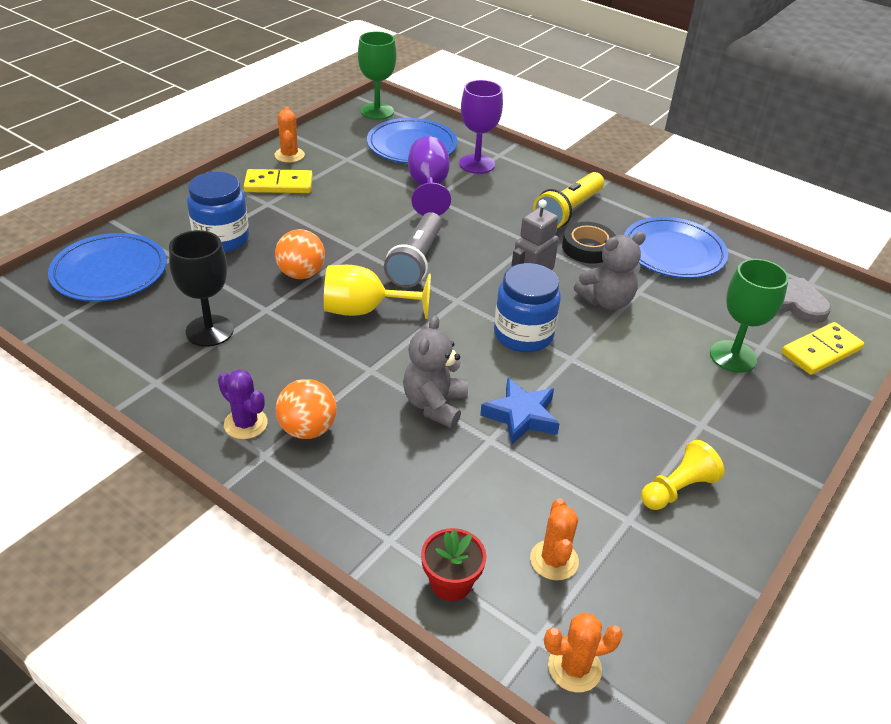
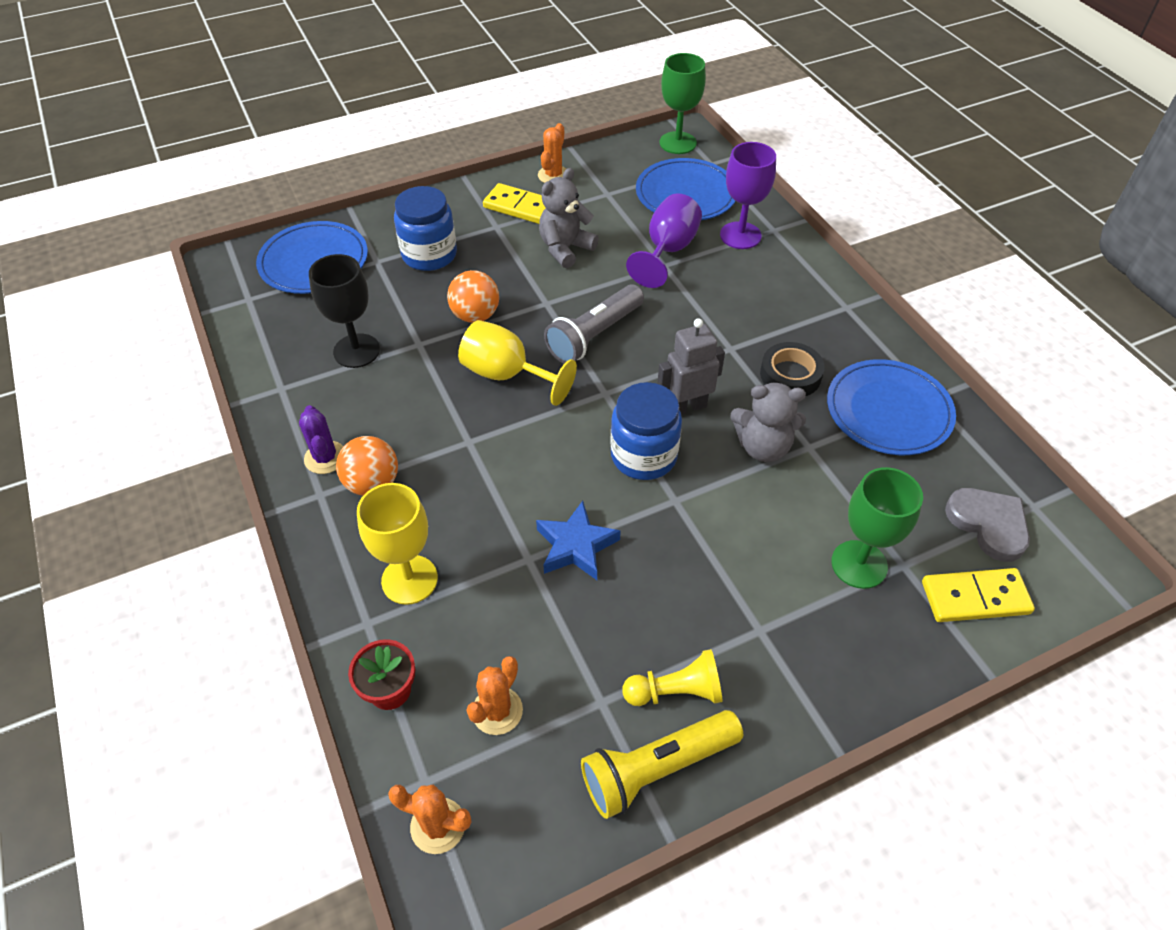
camera: 30 degrees right, 10 degrees up
grey teddy bear [403,315,468,428] -> grey teddy bear moved to [539,168,599,268]
yellow flashlight [533,172,604,228] -> yellow flashlight moved to [581,710,743,819]
none -> yellow goblet [357,483,438,605]

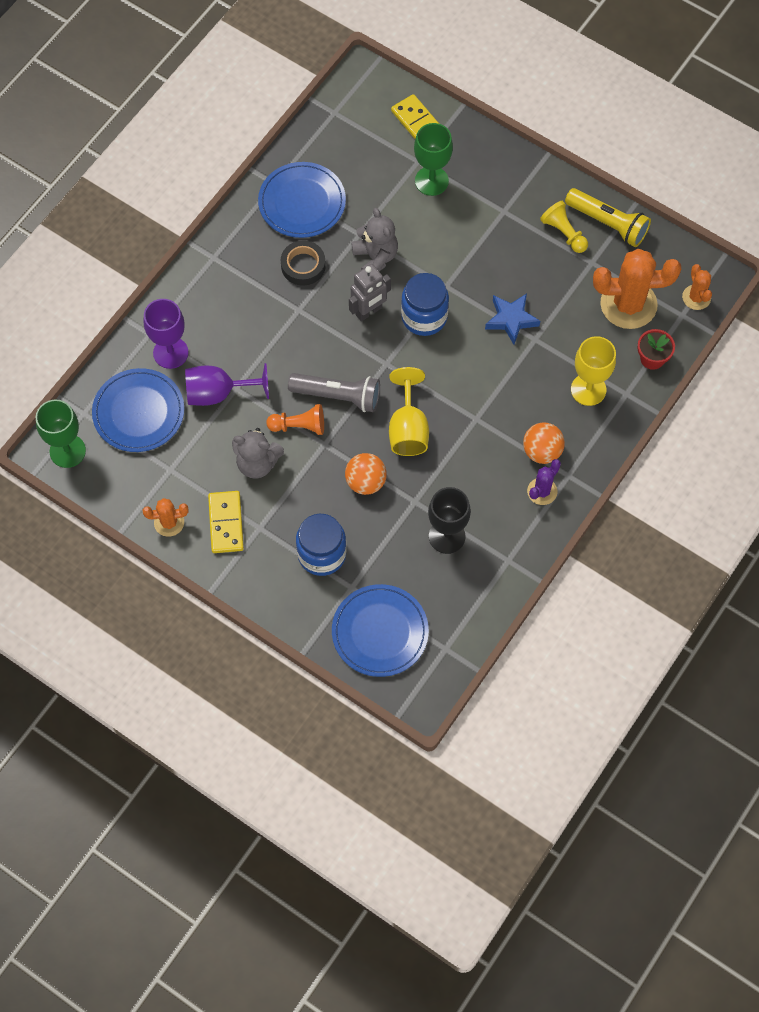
camera: 120 degrees left, 15 degrees up
orange cactus [466,656,523,735] -> orange cactus [593,249,681,329], size x1.97
grey robot [657,318,725,415] -> grey robot turned 75 degrees counterclockwise [349,264,391,321]
grey heart [945,488,1030,562] -> none
none -> orange pawn [266,404,324,435]

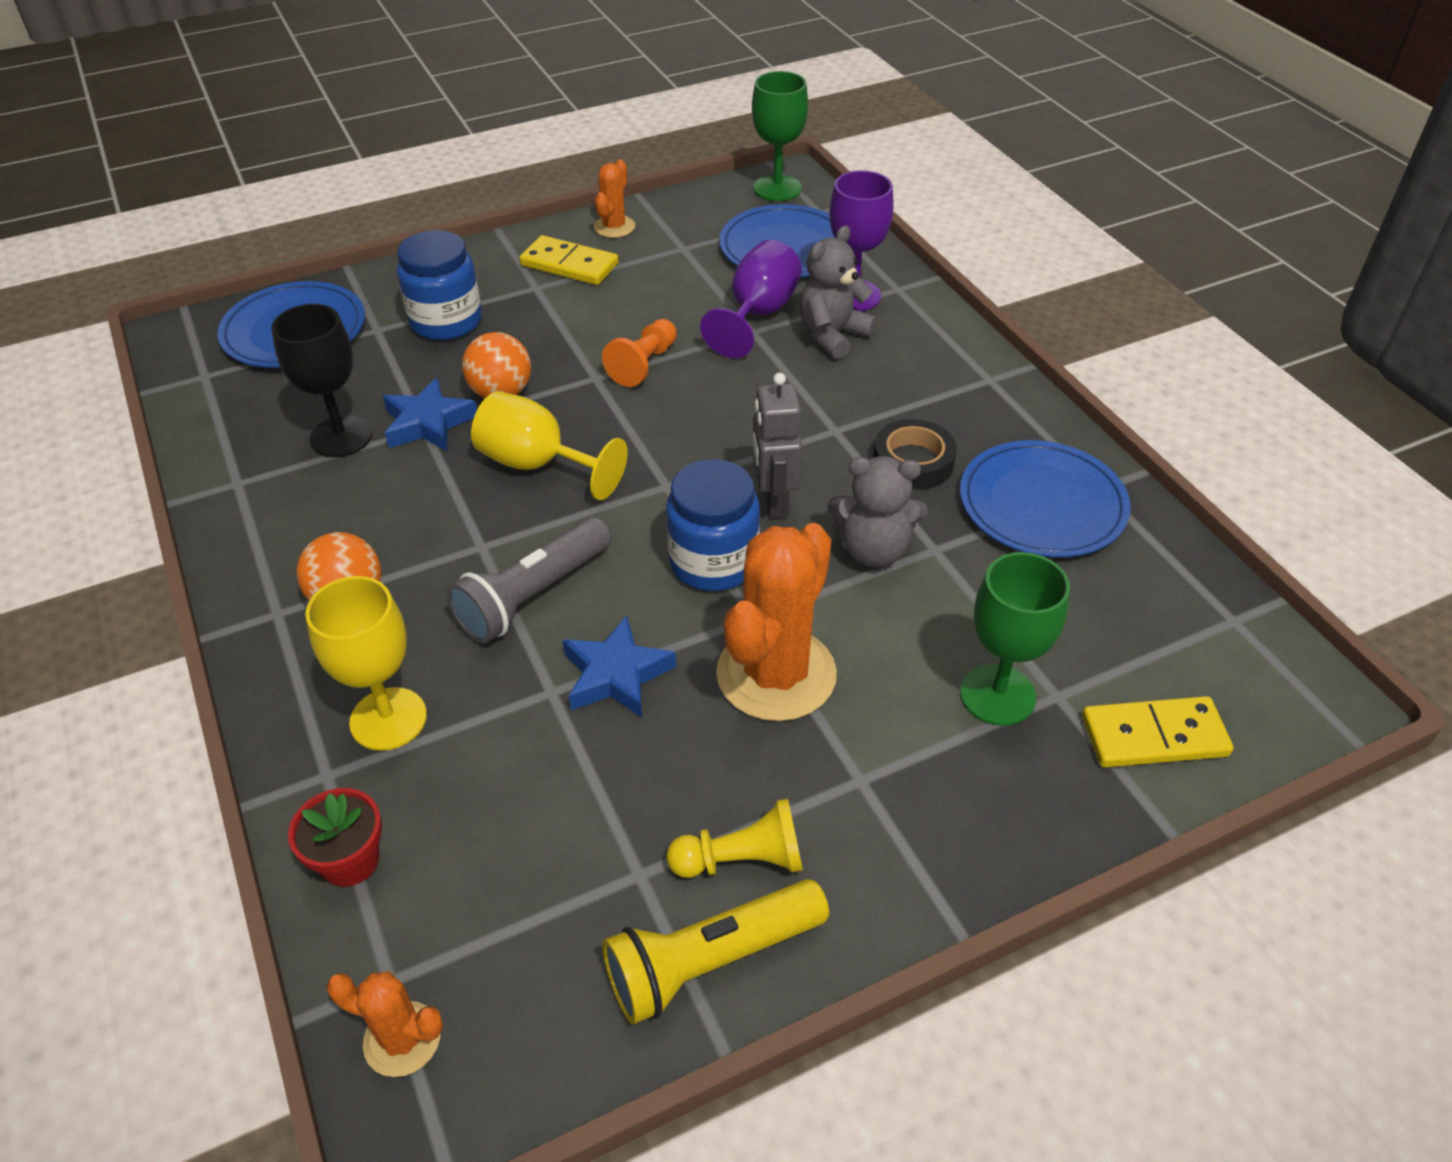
camera: 120 degrees right, 20 degrees down
grey teddy bear [232,428,284,479] -> grey teddy bear moved to [800,226,877,359]
grey flashlight [288,373,380,412] -> grey flashlight moved to [446,517,611,643]
purple cactus [527,459,561,505] -> none
orange cactus [593,249,681,329] -> orange cactus moved to [716,523,837,721]
none -> blue star [383,378,477,451]

